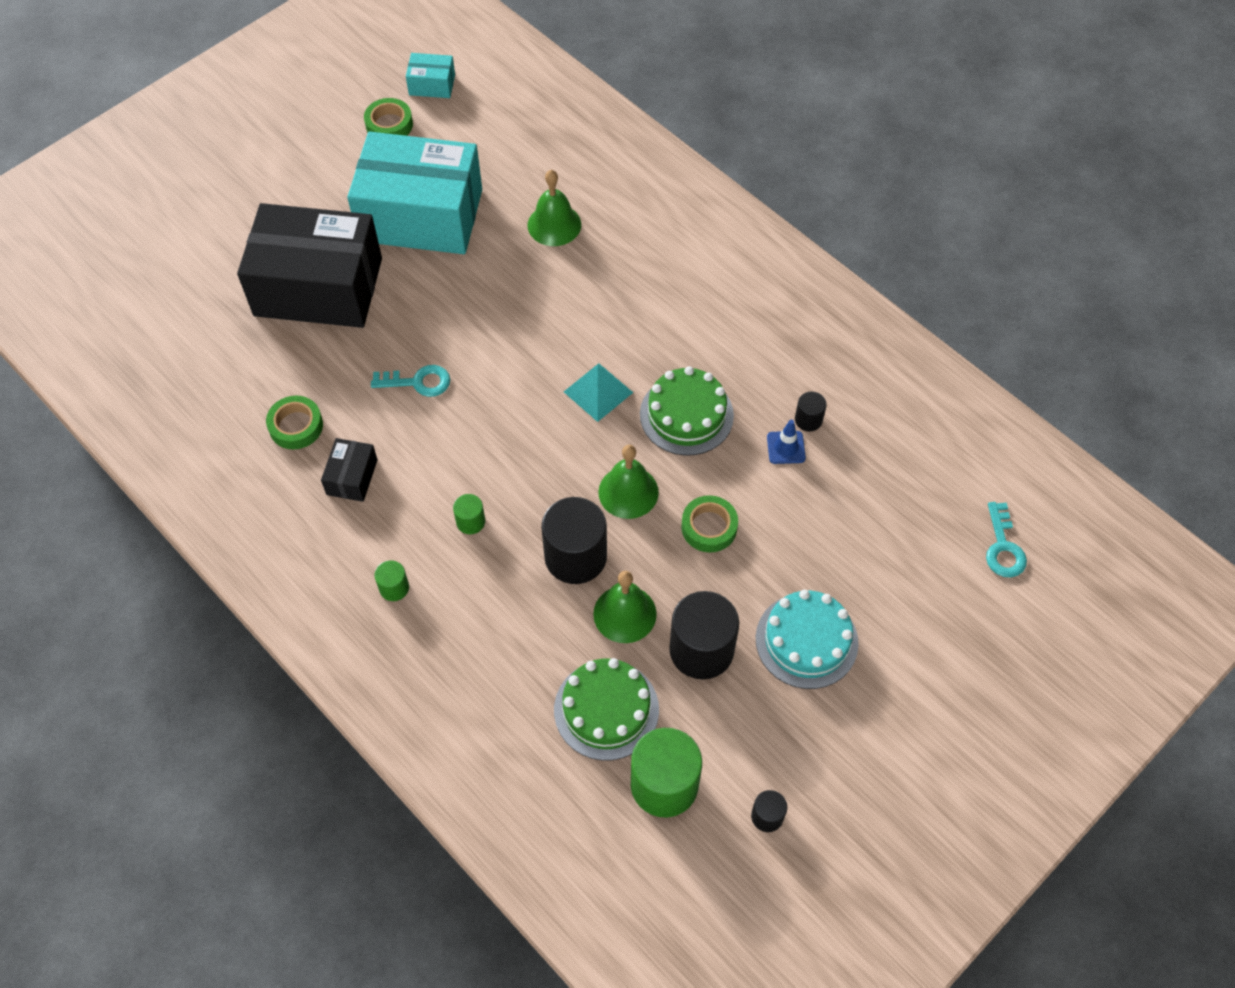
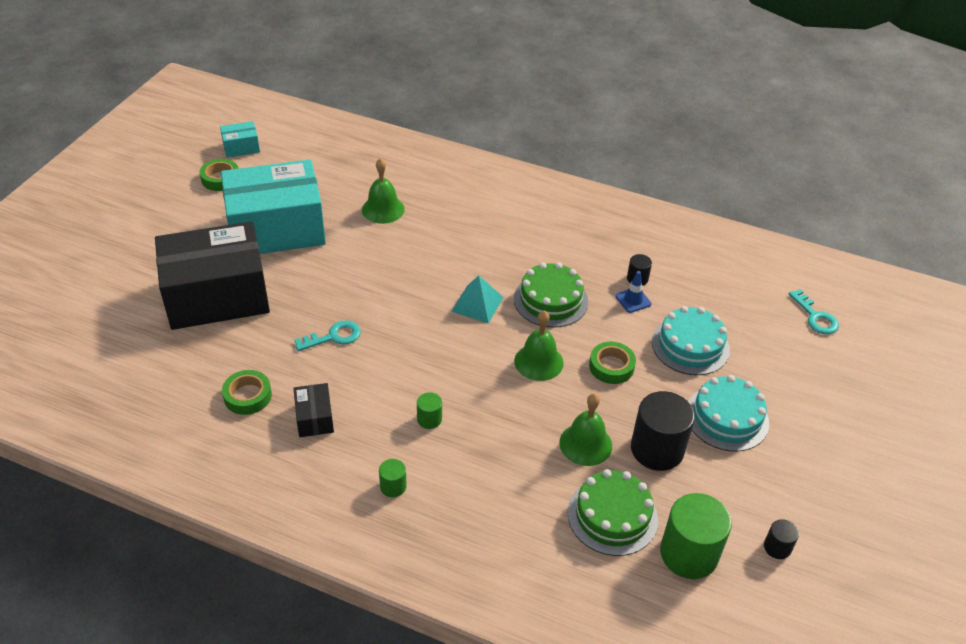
camera: 25 degrees left, 15 degrees down
black cylinder [541,497,607,584] -> none
none -> turquoise cake [652,306,730,375]

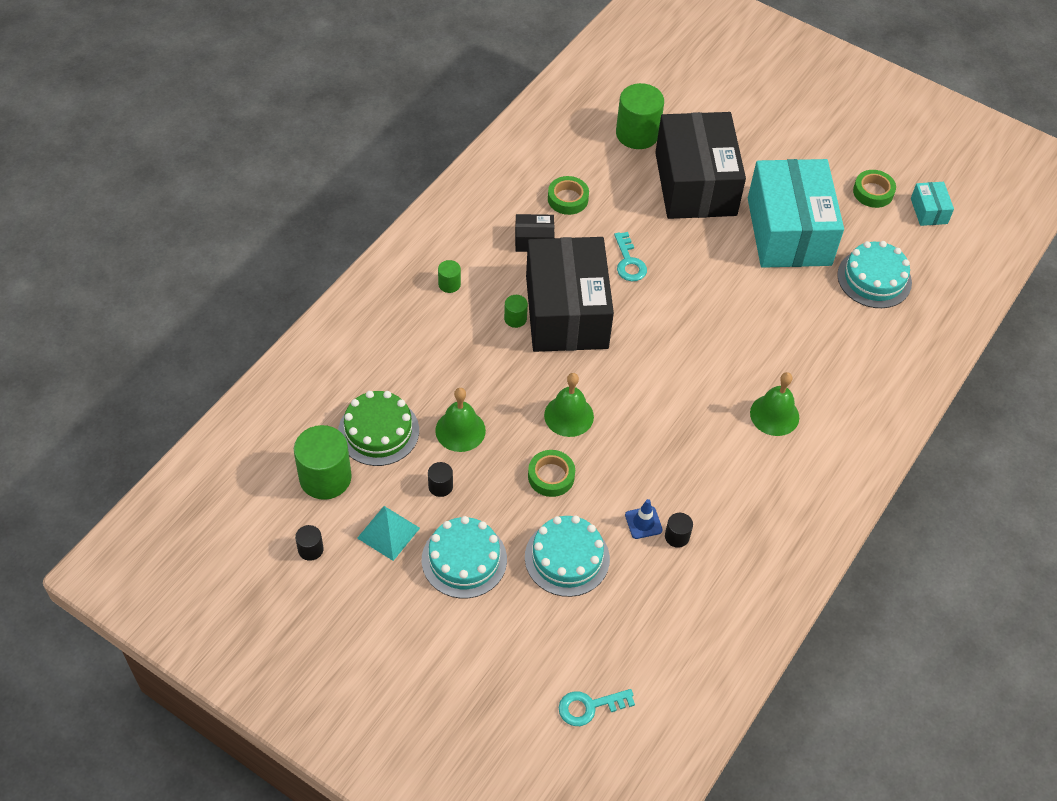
camera: 100 degrees right, 10 degrees up
green bell [362,158,405,224] -> green bell moved to [750,372,799,436]
turquoise pyramid [451,275,504,323] -> turquoise pyramid moved to [357,506,420,561]
green cake [514,262,588,327] -> none
black cylinder [631,391,695,471] -> black cylinder [428,462,453,497], size x0.47
none -> black box [526,237,614,352]
none -> green cylinder [616,83,664,149]
none -> turquoise cake [837,241,912,308]

